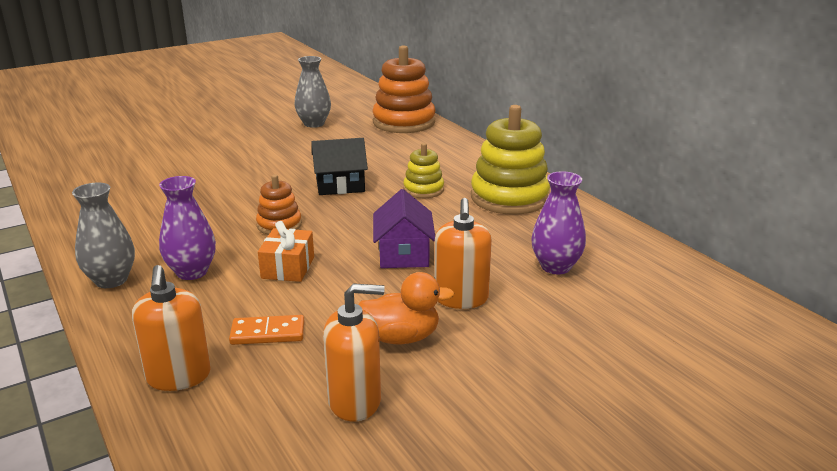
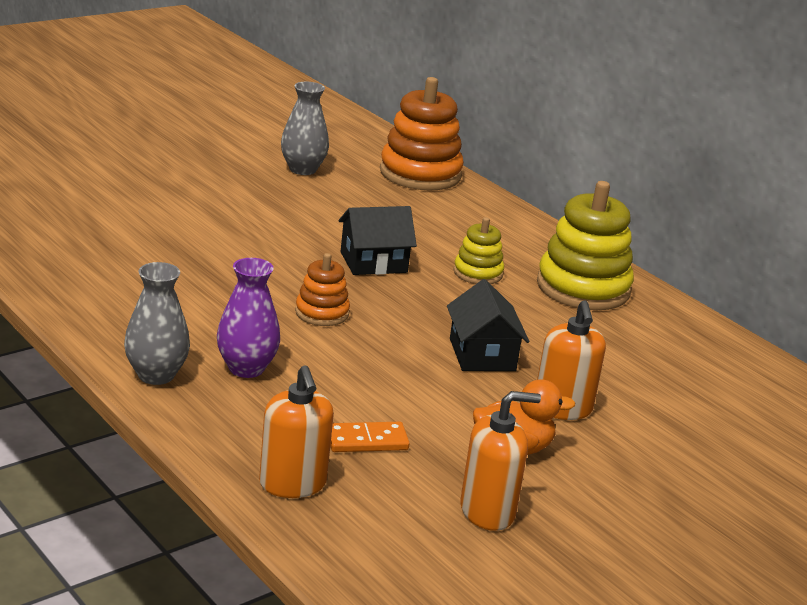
camera: 10 degrees left, 0 degrees up
orange gift [258,221,314,282] -> none
purple house [373,189,435,268] -> black house [447,279,529,371]
purple vase [531,171,586,274] -> none

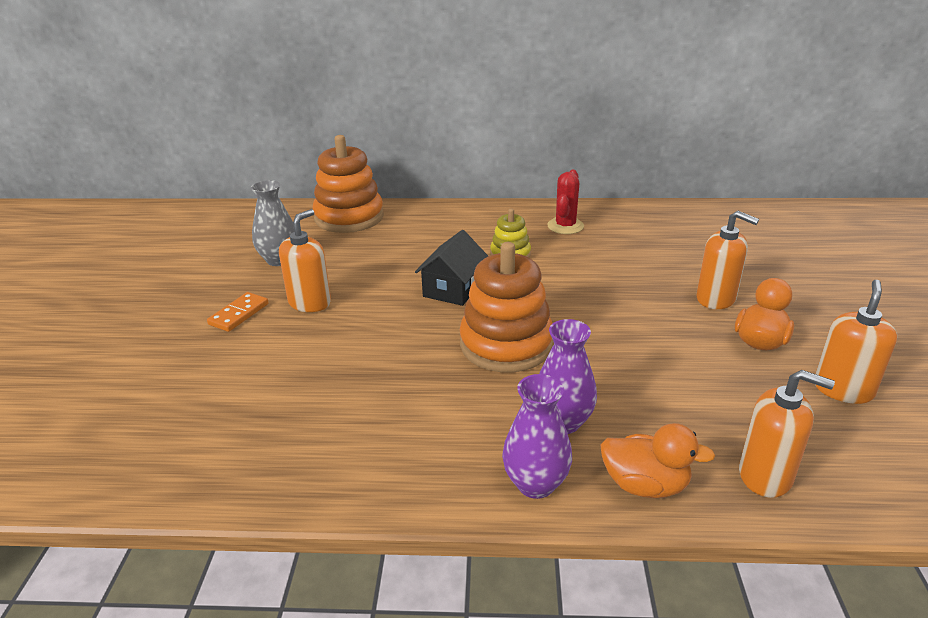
camera: 45 degrees left, 5 degrees up
grey vase [124,262,190,385] -> purple vase [502,374,572,499]
orange stacking toy [295,253,350,326] -> orange stacking toy [460,242,553,372], size x1.88
orange domino [330,422,410,452] -> orange domino moved to [207,292,269,332]
black house [447,279,529,371] -> none
yellow stacking toy [537,181,634,310] -> red cactus [547,170,584,234]
none -> orange soap dispenser [279,209,331,312]
none -> orange duck [600,423,715,498]

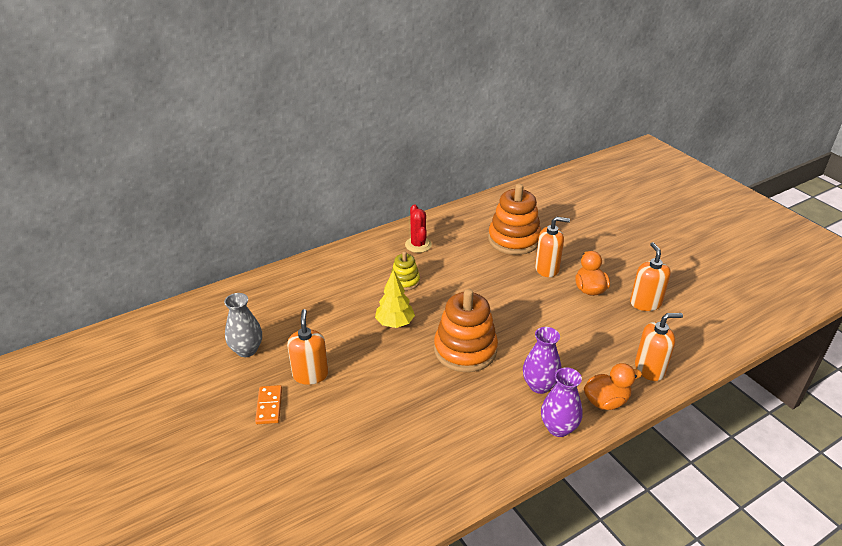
camera: 35 degrees left, 5 degrees up
orange stacking toy [312,135,384,233] -> orange stacking toy moved to [488,184,541,255]
black house [415,230,488,306] -> yellow tree [375,270,415,328]

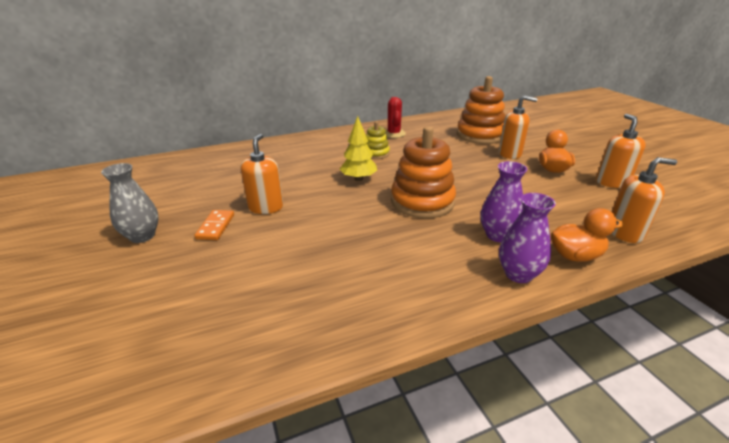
camera: 10 degrees right, 5 degrees down
grey vase [224,293,262,357] -> grey vase moved to [101,163,159,243]

